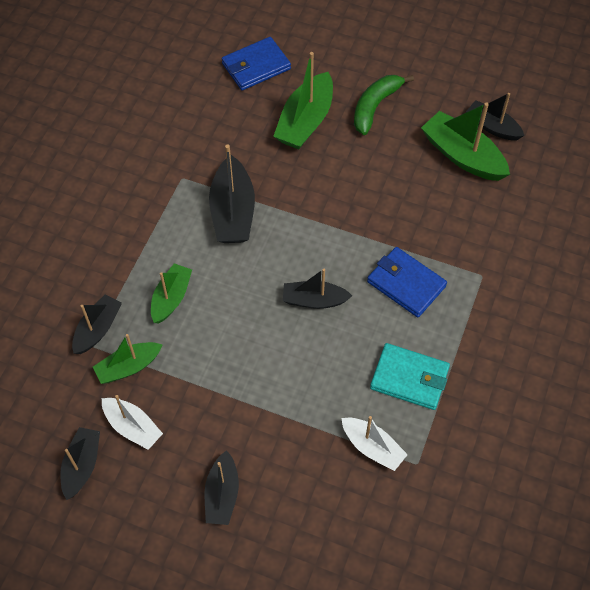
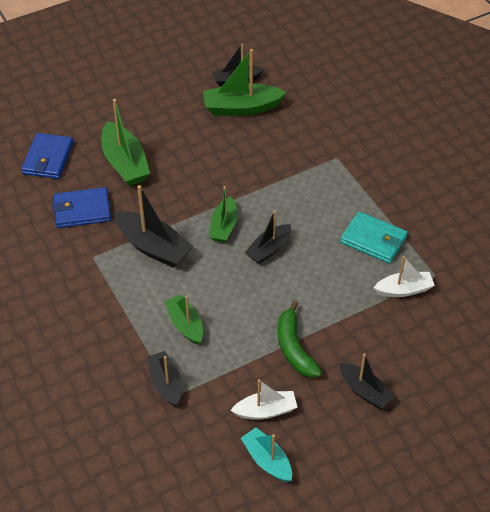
camera: 50 degrees left, 10 degrees down
black boat [60,427,100,500] -> turquoise boat [241,428,292,482]
green boat [93,334,162,384] -> green boat moved to [210,186,237,243]
green banana [354,75,414,135] -> green banana moved to [278,301,322,378]
blue wallet [367,247,447,317] -> blue wallet moved to [52,187,111,228]
turquoise wallet [370,343,450,410] -> turquoise wallet turned 60 degrees clockwise [340,211,408,263]

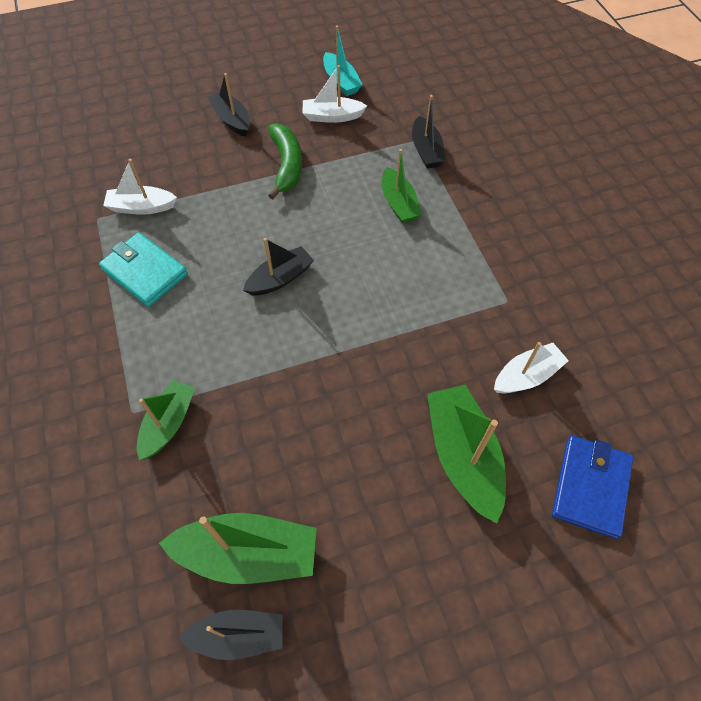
camera: 170 degrees left, 10 degrees up
blue wallet [52,187,111,228] -> white boat [494,342,569,393]
black boat [114,185,194,268] -> none
green boat [210,186,237,243] -> green boat moved to [137,380,195,460]

